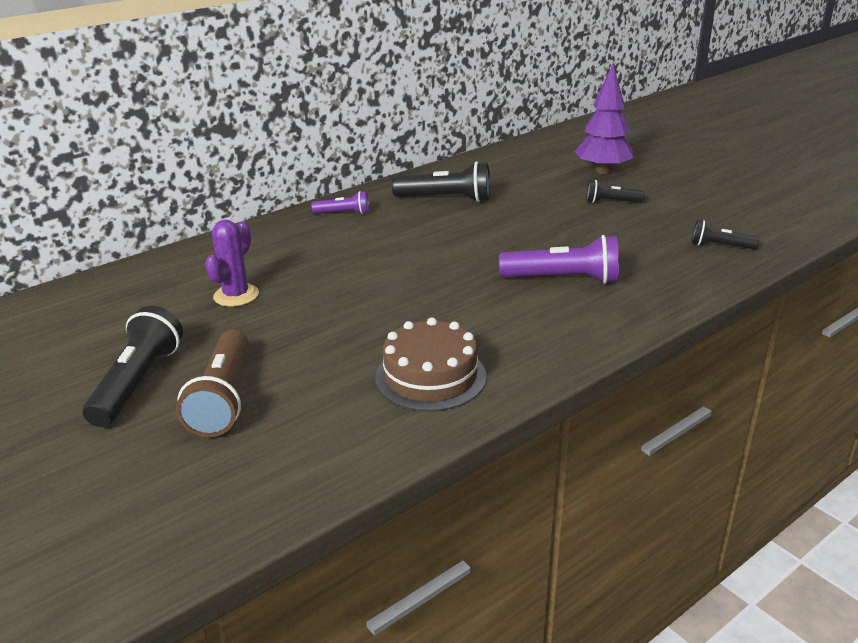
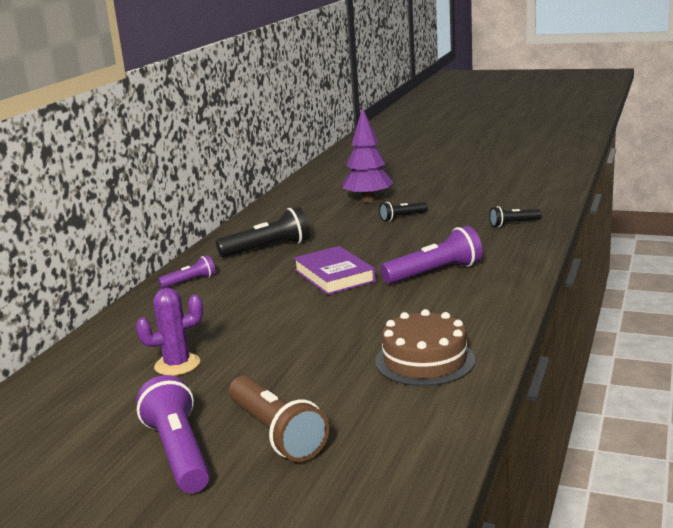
camera: 30 degrees left, 10 degrees down
black flashlight [83,306,183,427] -> purple flashlight [136,375,210,493]
purple cactus [205,220,259,307] -> purple cactus turned 75 degrees clockwise [136,288,203,376]
none -> purple book [293,246,376,295]

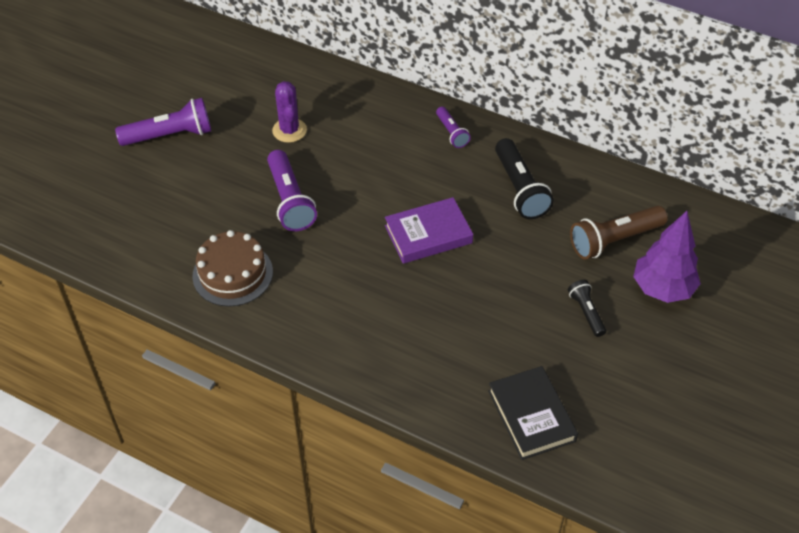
camera: 95 degrees right, 30 degrees up
brown flashlight [229,376,329,462] -> brown flashlight moved to [570,206,668,260]
purple flashlight [381,226,483,284] -> purple flashlight moved to [267,150,317,231]
black flashlight [489,206,541,227] -> black book [488,366,578,460]

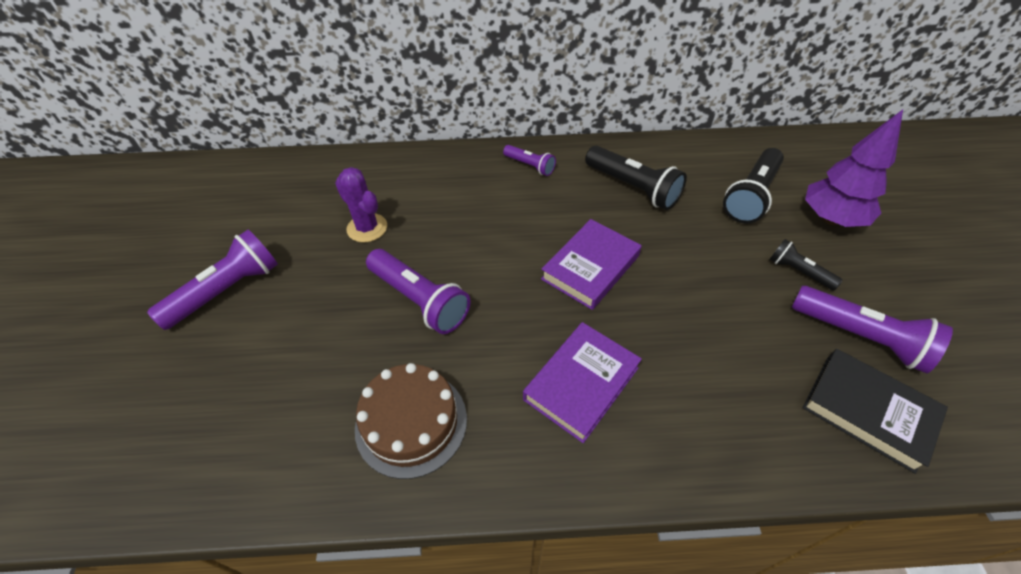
camera: 30 degrees left, 0 degrees up
brown flashlight [570,206,668,260] -> black flashlight [723,148,784,224]
none -> purple book [523,322,642,443]
none -> purple flashlight [792,286,953,373]

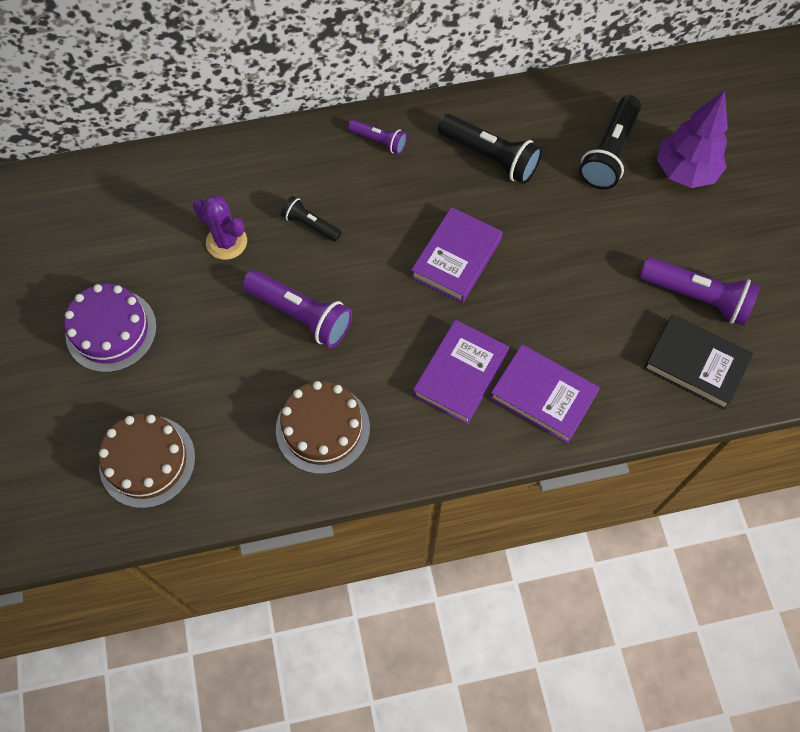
camera: 10 degrees left, 15 degrees up
purple flashlight [147,230,278,330] -> purple cake [64,284,157,372]
black flashlight [769,239,843,290] -> black flashlight moved to [281,196,341,242]
none -> brown cake [99,414,195,508]
none -> purple book [490,344,600,443]

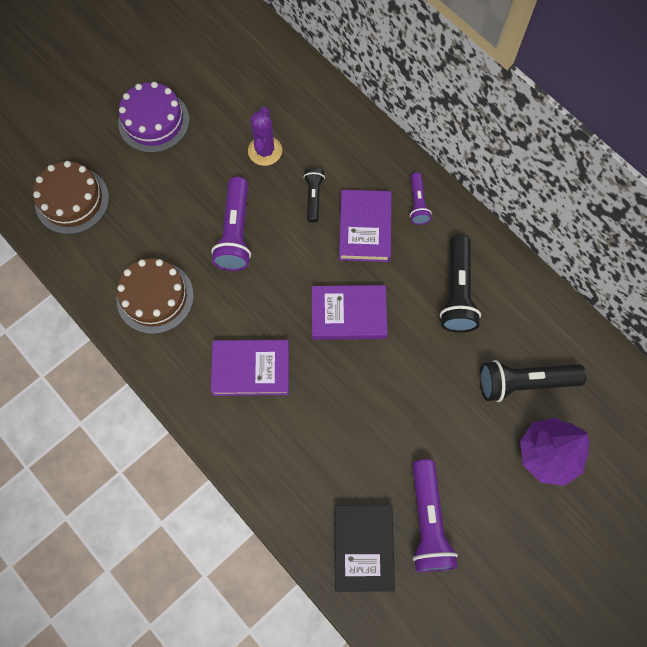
camera: 60 degrees right, 5 degrees up
purple book [490,344,600,443] -> purple book moved to [339,190,392,262]

